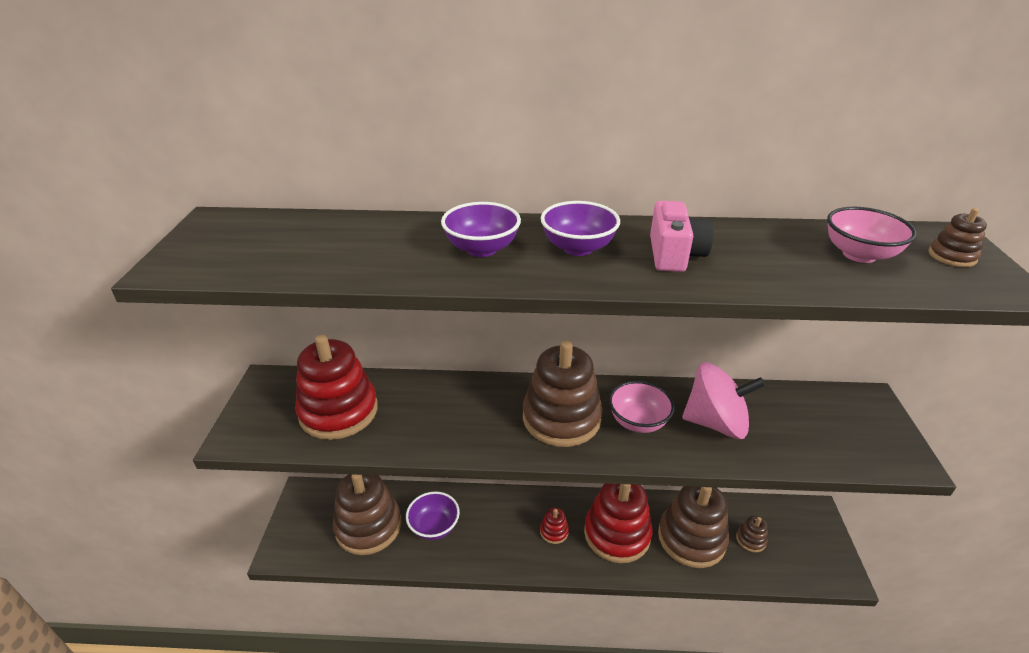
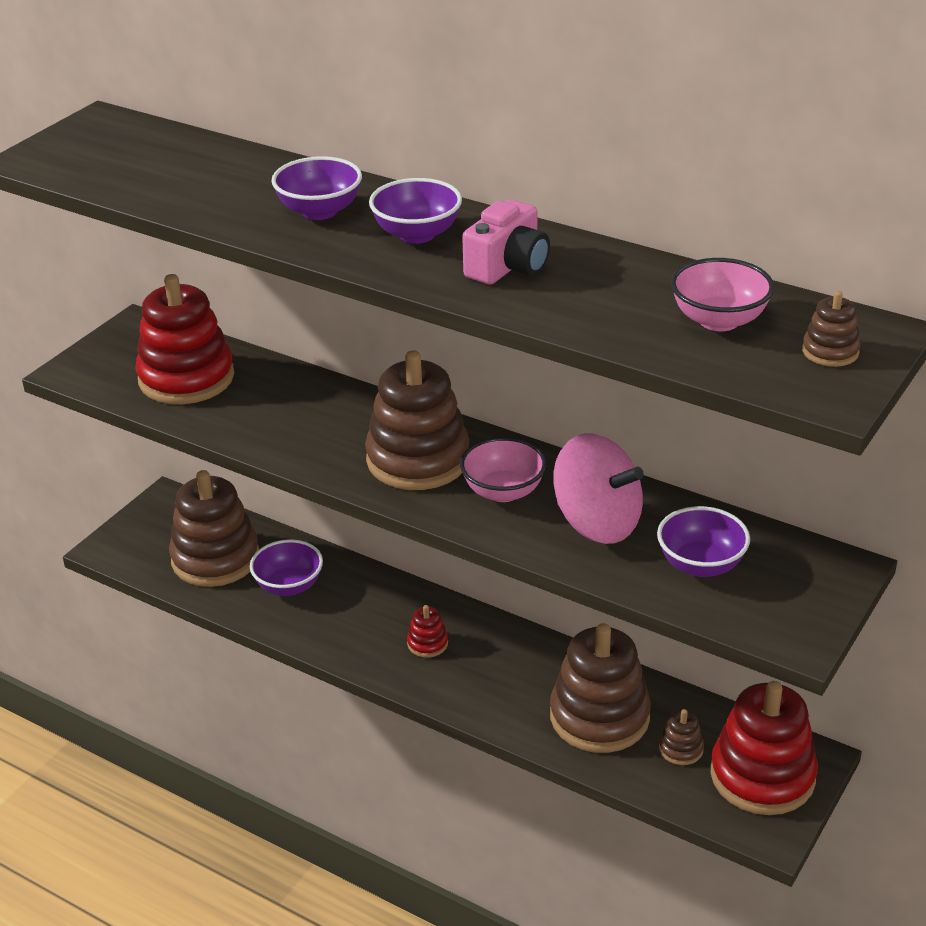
camera: 30 degrees right, 0 degrees up
red stacking toy [584,484,652,563] -> red stacking toy moved to [711,681,818,815]
none -> purple bowl [657,506,750,577]

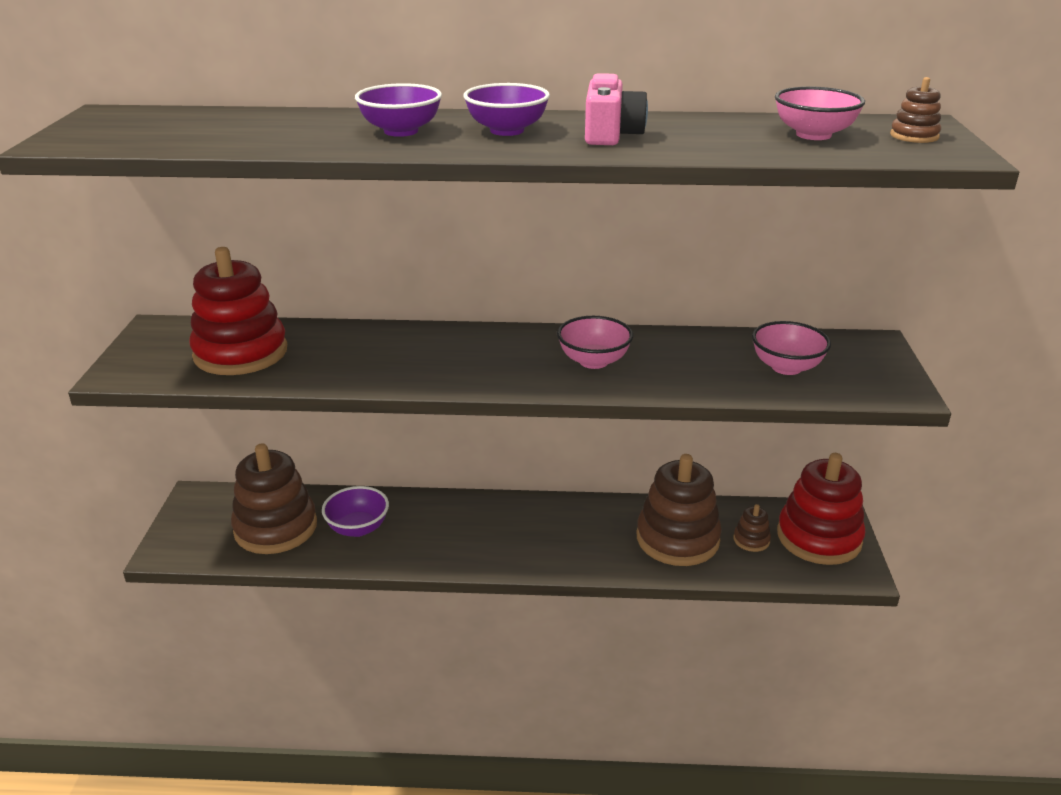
camera: 30 degrees left, 5 degrees down
brown stacking toy [365,350,469,490] -> none
red stacking toy [407,605,448,658] -> none
pink spinning top [553,433,644,544] -> none
purple bowl [657,506,750,577] -> pink bowl [752,321,831,375]

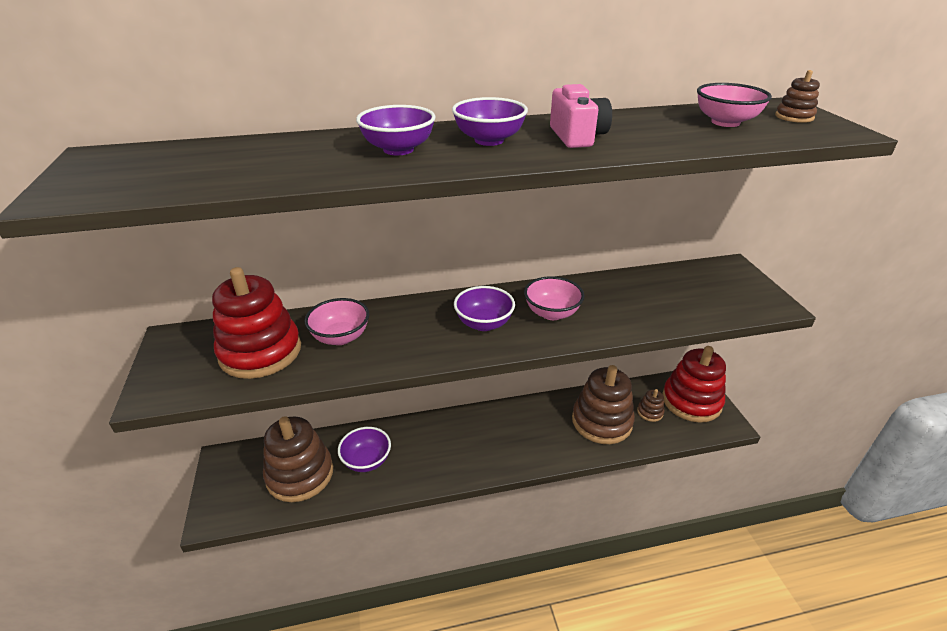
camera: 15 degrees left, 5 degrees up
pink bowl [752,321,831,375] -> pink bowl moved to [304,298,369,345]
none -> purple bowl [454,286,515,331]

